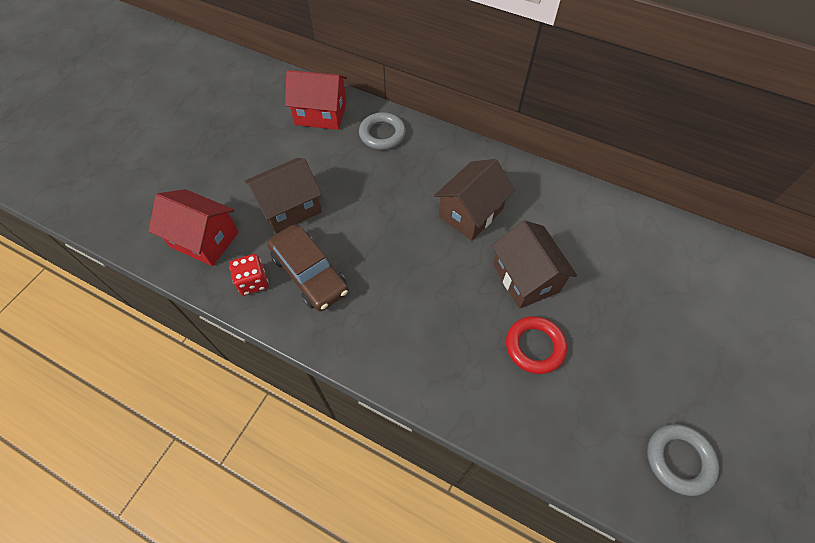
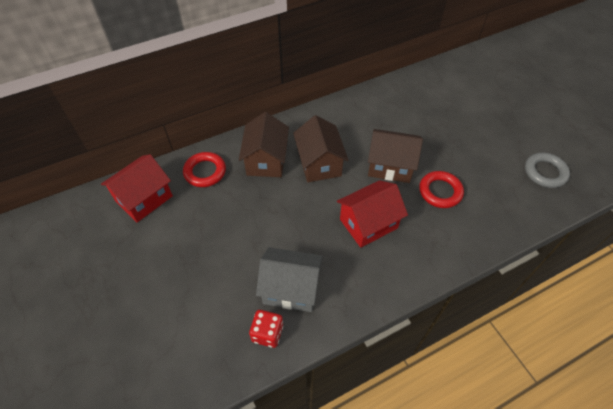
camera: 55 degrees left, 5 degrees down
red house [148,189,239,266] -> red house moved to [337,180,408,248]
brown house [245,158,322,234] -> brown house moved to [239,112,289,177]
brown car [267,224,349,311] -> grey house [256,247,323,312]
grey ring [359,112,406,150] -> red ring [183,152,226,187]

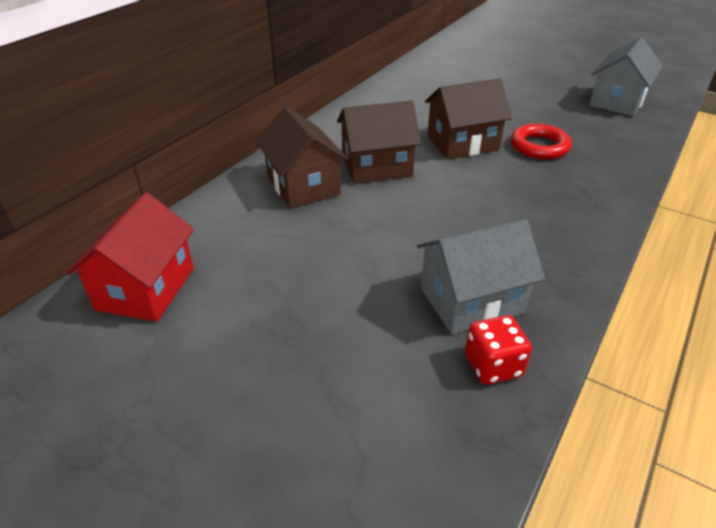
camera: 30 degrees left, 15 degrees down
red ring [183,152,226,187] -> none
brown house [293,115,348,182] -> brown house turned 60 degrees counterclockwise [337,101,421,184]
red house [337,180,408,248] -> none
grey ring [525,153,570,188] -> grey house [589,37,663,116]

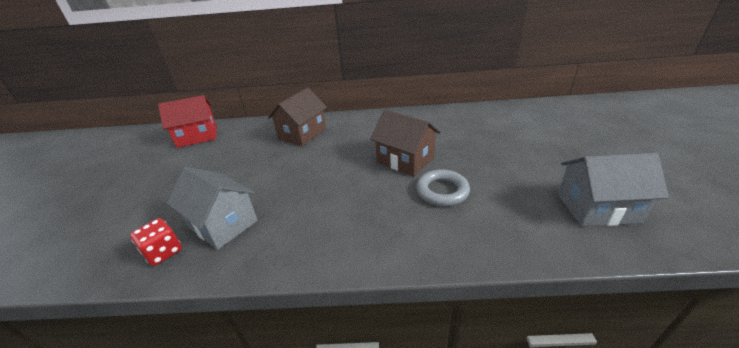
camera: 60 degrees right, 5 degrees down
brown house [337,101,421,184] -> none
red ring [511,124,572,159] -> grey ring [416,169,470,206]

